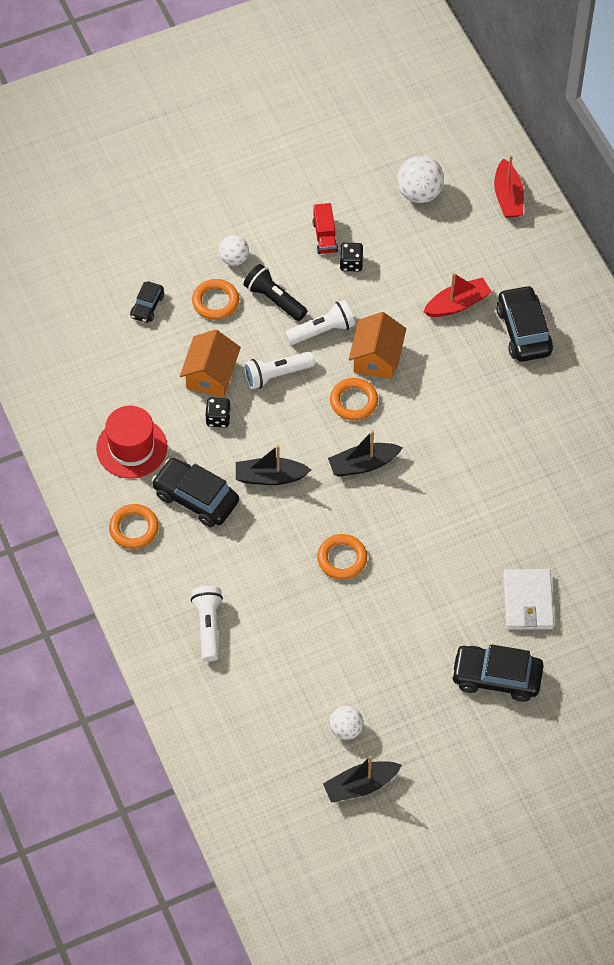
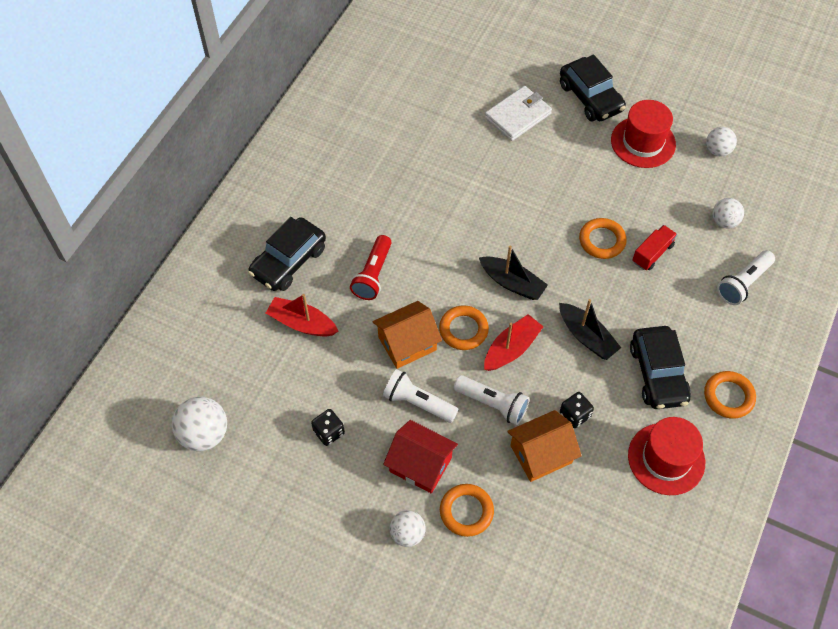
camera: 130 degrees left, 0 degrees up
black car [130,281,164,323] -> none
black flashlight [244,264,307,321] -> red house [383,420,458,494]
red truck [313,203,338,254] -> red truck moved to [632,225,677,270]
black boat [323,756,402,803] -> none
red boat [494,155,524,218] -> red boat moved to [484,314,544,371]
none -> red flashlight [350,235,391,300]
none -> red hat [611,100,676,168]
none -> white ball [712,198,744,229]

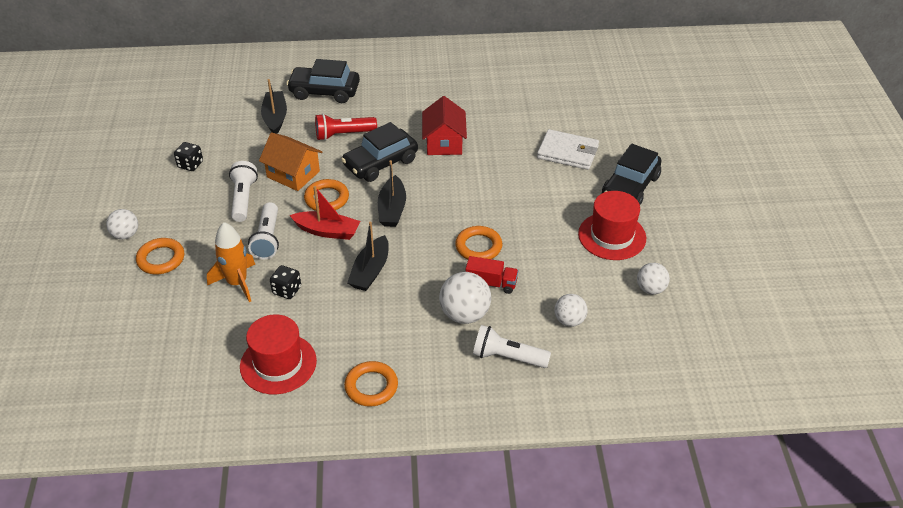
camera: 60 degrees right, 15 degrees down
white ball [172,397,227,451] -> white ball moved to [439,272,491,324]
red boat [266,294,339,336] -> black boat [261,79,287,134]
red house [383,420,458,494] -> red house moved to [422,96,467,155]
orange house [507,410,582,482] -> orange rocket [207,222,255,302]
black car [630,326,691,409] -> black car moved to [341,122,418,182]

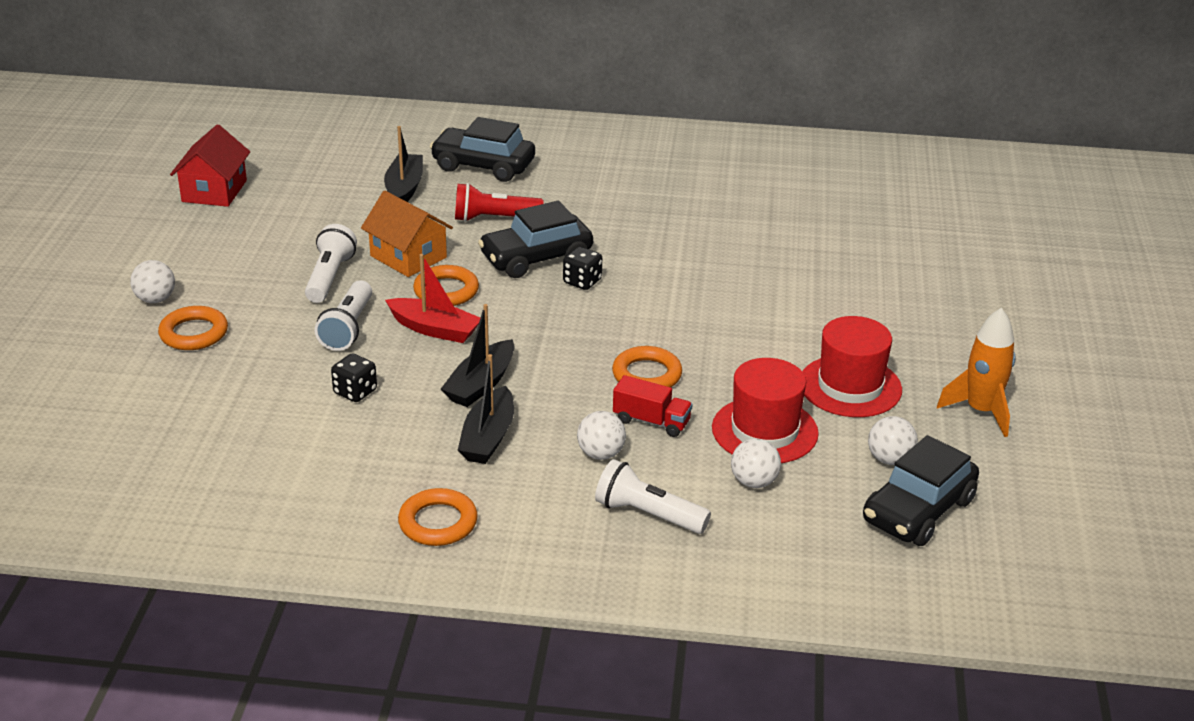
camera: 10 degrees right, 10 degrees down
black dice [174,142,203,171] -> black dice moved to [563,247,602,290]
orange rocket [207,222,255,302] -> orange rocket moved to [937,308,1015,437]
red hat [240,314,317,394] -> red hat moved to [712,358,819,463]
black boat [378,160,406,227] -> black boat moved to [458,354,514,464]
red house [422,96,467,155] -> red house moved to [170,124,250,207]
white ball [439,272,491,324] -> white ball [577,411,626,460], size x0.64
white wallet [537,129,599,170] -> none
black car [602,144,661,205] -> black car moved to [863,435,979,546]

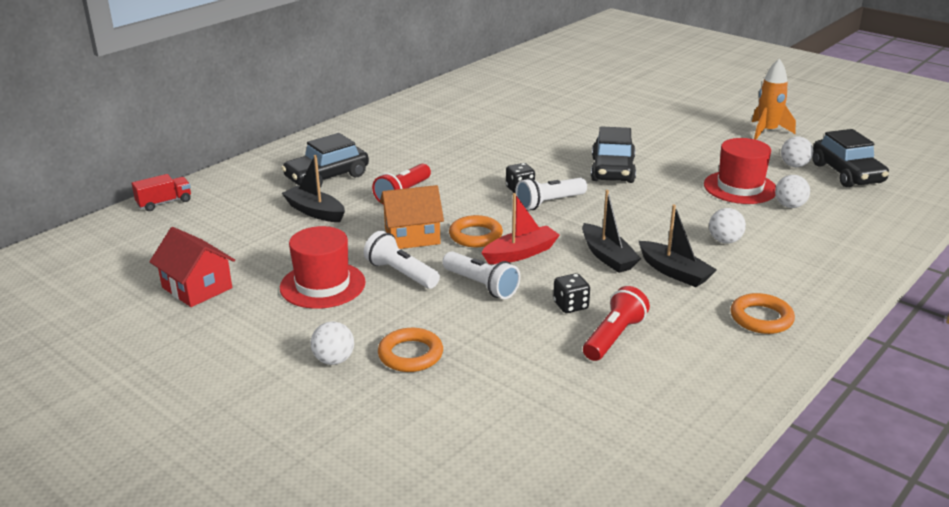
camera: 55 degrees left, 5 degrees down
black car [478,201,593,278] -> black car moved to [591,126,636,183]
white flashlight [595,459,711,534] -> white flashlight moved to [515,178,587,210]
orange ring [612,346,682,387] -> none
red truck [613,375,693,437] -> red truck moved to [132,174,191,211]
red hat [802,316,902,417] -> red hat moved to [280,226,366,309]
none -> red flashlight [583,286,650,361]

